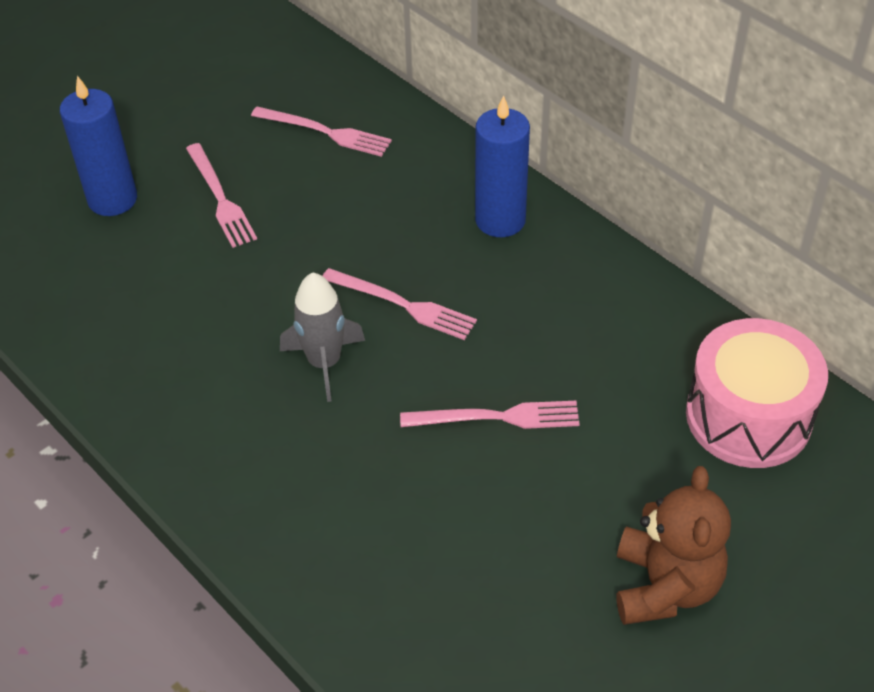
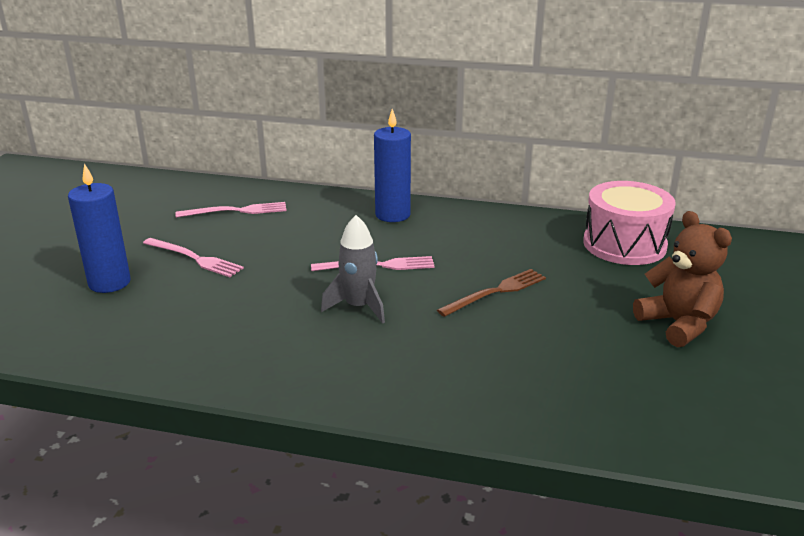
camera: 35 degrees left, 20 degrees down
pink fork [400,401,580,429] -> brown fork [437,269,546,317]

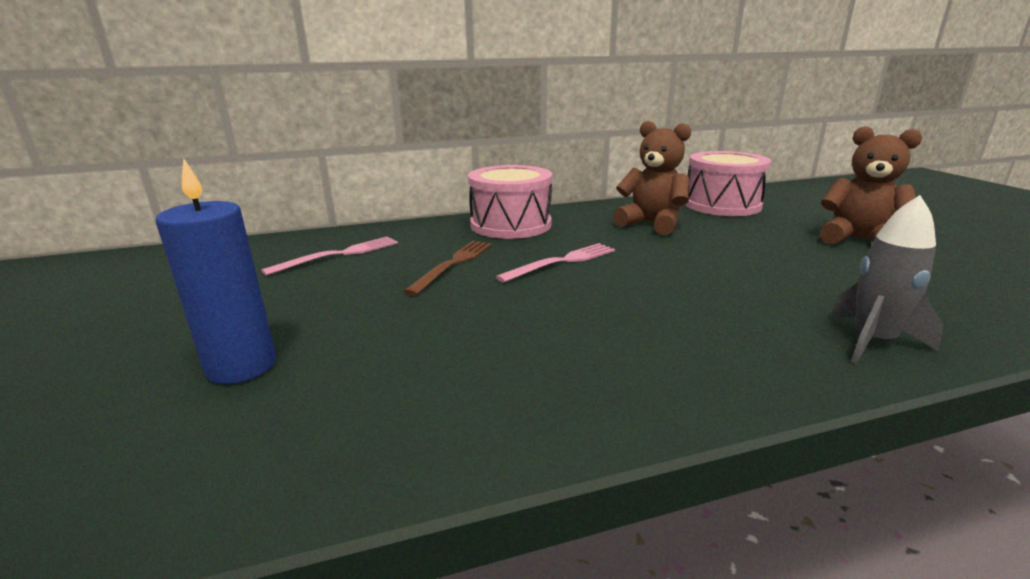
camera: 30 degrees left, 5 degrees down
pink fork [143,238,244,277] -> none
grey rocket [321,215,385,324] -> grey rocket moved to [830,195,943,364]
blue candle [374,109,411,222] -> pink drum [468,165,552,239]
brown fork [437,269,546,317] -> brown fork moved to [403,241,492,296]
none -> brown teddy bear [613,121,691,235]

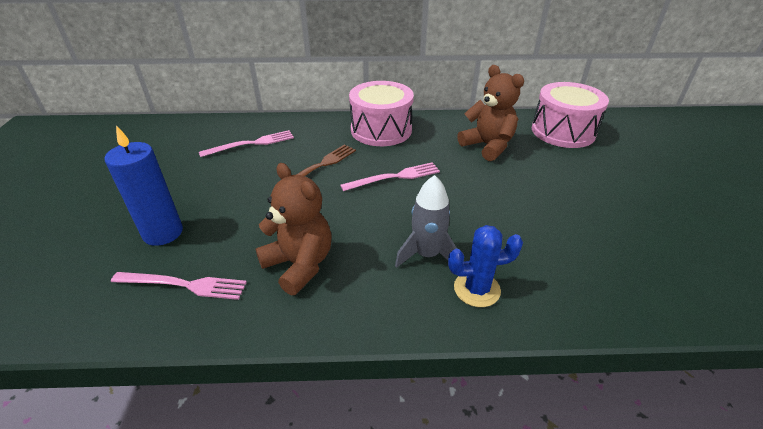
camera: 15 degrees right, 15 degrees up
brown teddy bear [820,126,922,244] -> brown teddy bear moved to [256,163,332,295]
grey rocket [830,195,943,364] -> grey rocket moved to [395,175,457,268]
none -> pink fork [111,272,247,300]
none -> blue cactus [448,225,523,307]

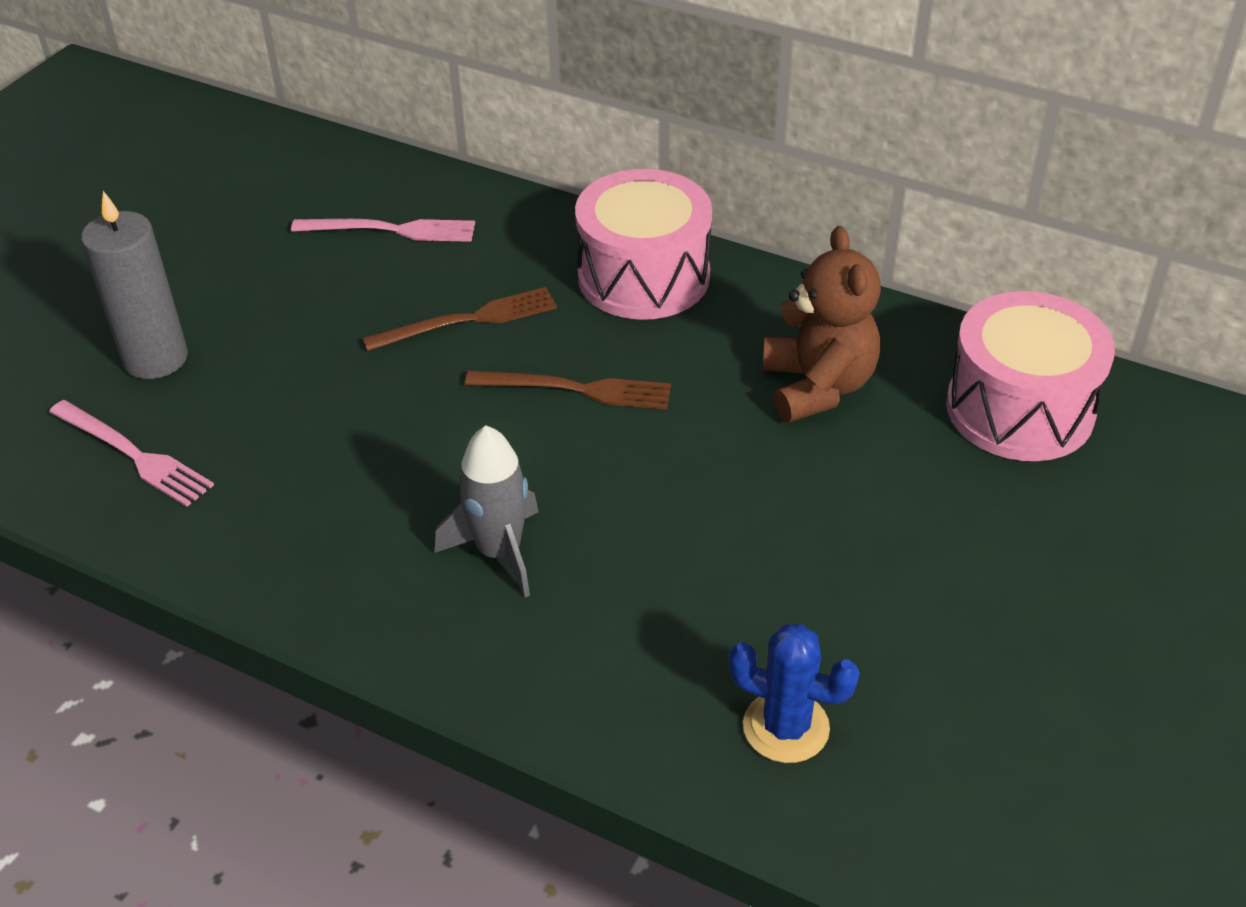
camera: 30 degrees right, 5 degrees up
blue candle [105,125,183,246] -> grey candle [81,191,188,379]
brown teddy bear [256,163,332,295] -> none
pink fork [340,162,440,191] -> brown fork [465,371,671,409]
blue cactus [448,225,523,307] -> blue cactus moved to [729,624,860,763]

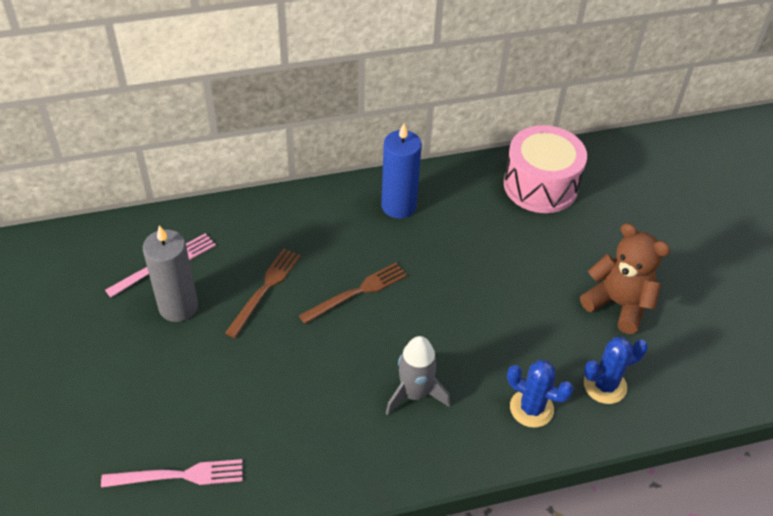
camera: 45 degrees left, 5 degrees up
grey candle [81,191,188,379] -> grey candle moved to [143,225,198,322]
pink drum [575,169,712,320] -> none
brown teddy bear [762,226,881,422] -> brown teddy bear moved to [580,223,670,334]
none -> blue candle [381,123,422,219]
none -> blue cactus [507,360,574,428]

